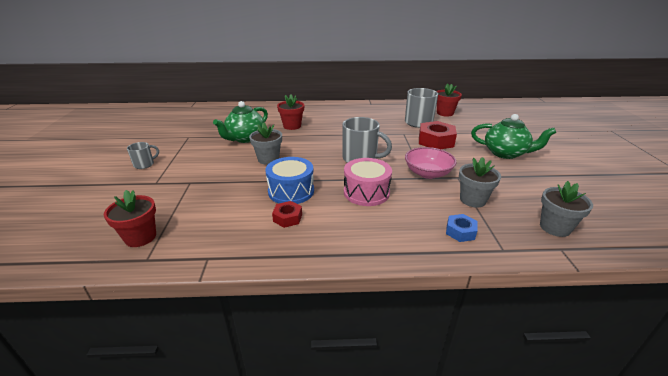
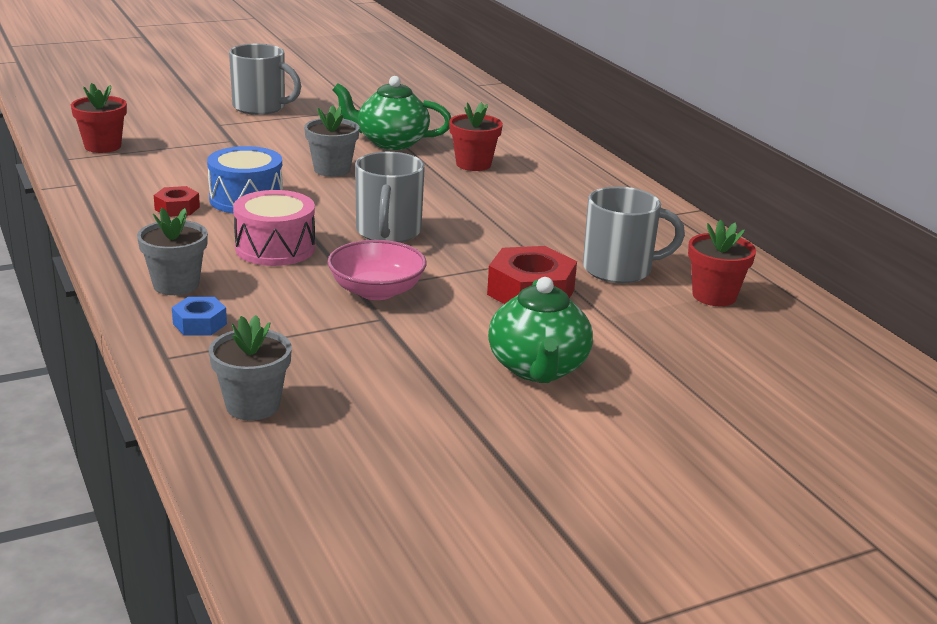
camera: 65 degrees right, 5 degrees down
grey mug [127,142,159,169] -> grey mug [229,44,301,115], size x1.85
grey flower pot [459,157,501,208] -> grey flower pot moved to [137,208,208,295]

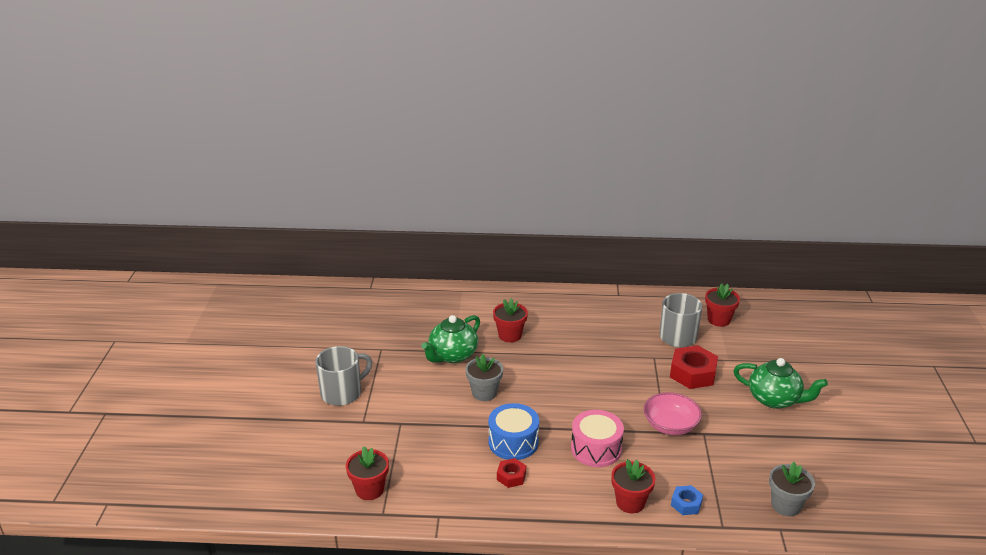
camera: 60 degrees left, 5 degrees up
grey flower pot [137,208,208,295] -> red flower pot [611,459,656,513]
grey mug [355,152,425,243] -> none

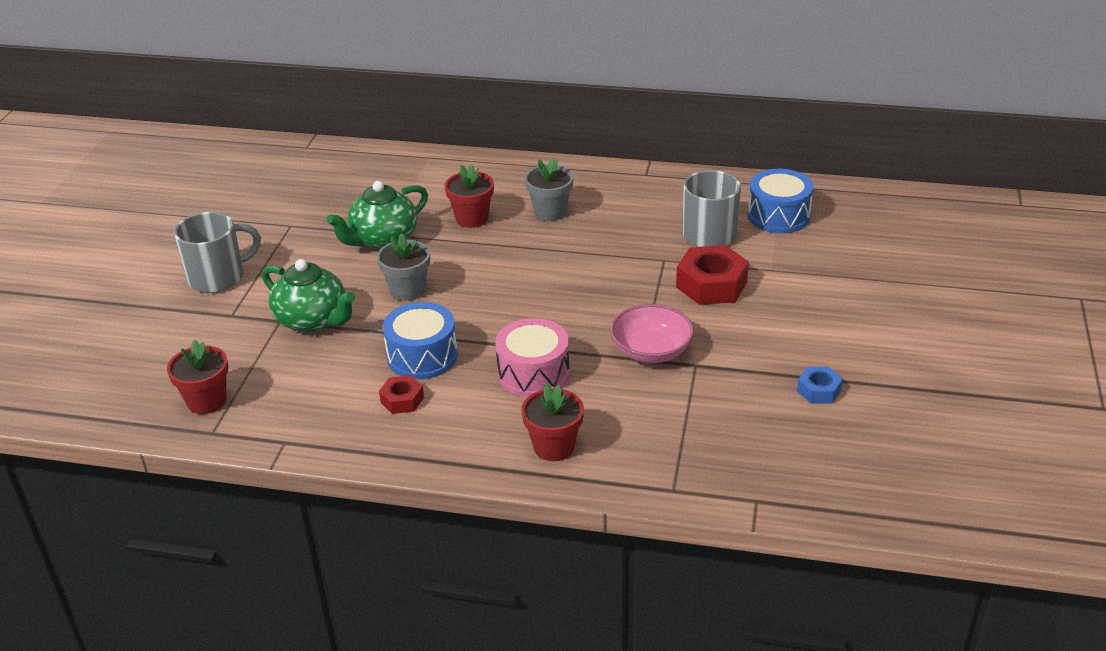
camera: 10 degrees right, 5 degrees up
blue nut [671,485,703,515] -> blue nut moved to [797,367,843,404]
red flower pot [705,283,740,327] -> blue drum [748,169,813,233]
green teapot [733,358,828,409] -> green teapot moved to [262,259,355,332]
grey flower pot [769,462,815,516] -> grey flower pot moved to [525,157,574,221]

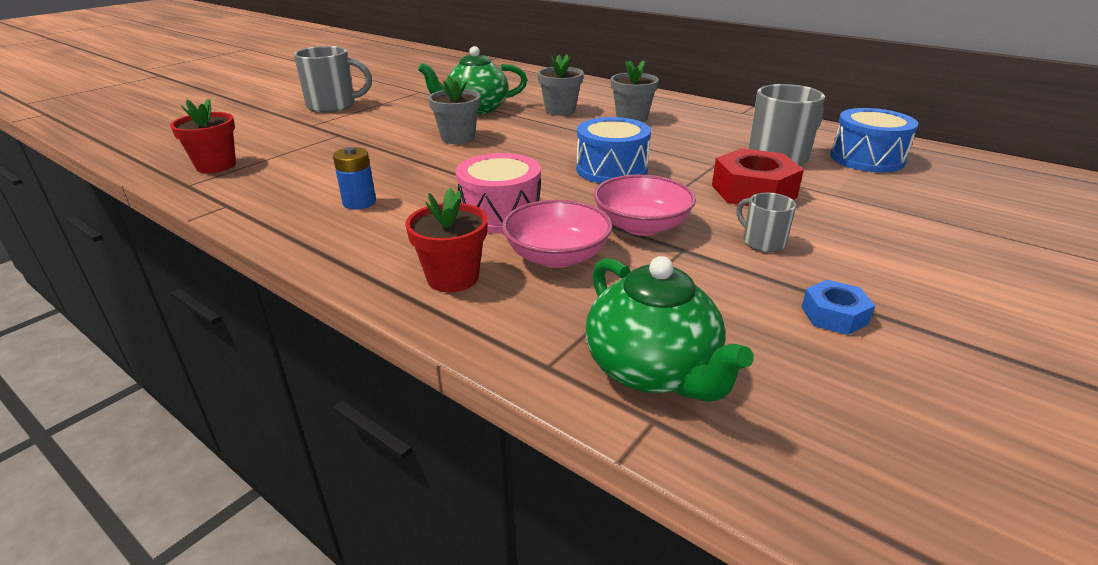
camera: 25 degrees right, 5 degrees down
green teapot [262,259,355,332] -> green teapot moved to [586,256,754,402]
red nut [379,375,424,414] -> blue battery [333,147,376,210]
blue drum [383,302,458,379] -> blue drum moved to [576,117,651,183]
red flower pot [445,164,494,228] -> grey flower pot [537,54,584,116]
none -> pink bowl [502,200,612,268]
none -> grey mug [736,193,796,252]

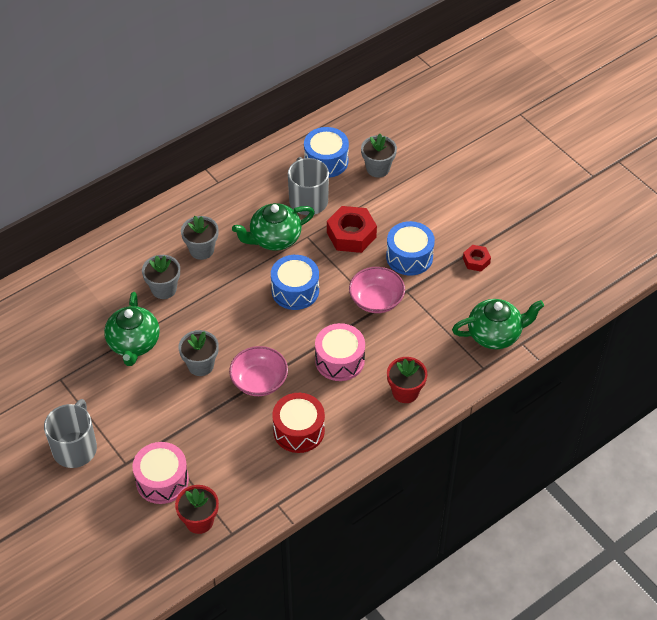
camera: 75 degrees left, 20 degrees up
blue battery [333,147,376,210] -> red drum [272,393,325,453]
pink bowl [502,200,612,268] -> pink bowl moved to [229,346,288,396]
grey mug [736,193,796,252] -> blue drum [386,221,435,276]
blue nut [802,280,875,335] -> red nut [463,245,491,272]
none -> pink drum [133,442,189,504]
none -> green teapot [232,203,315,251]
none -> grey flower pot [361,134,397,177]

